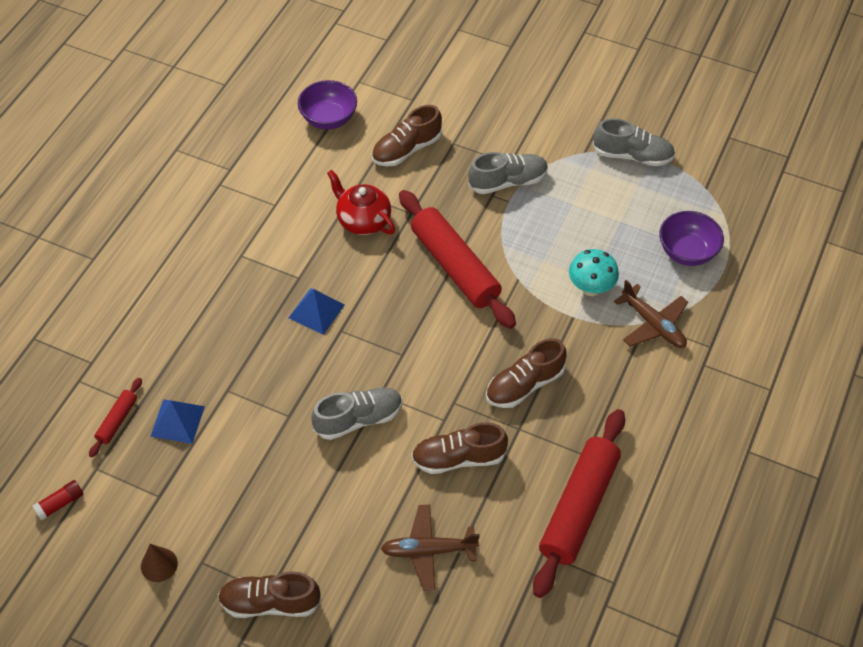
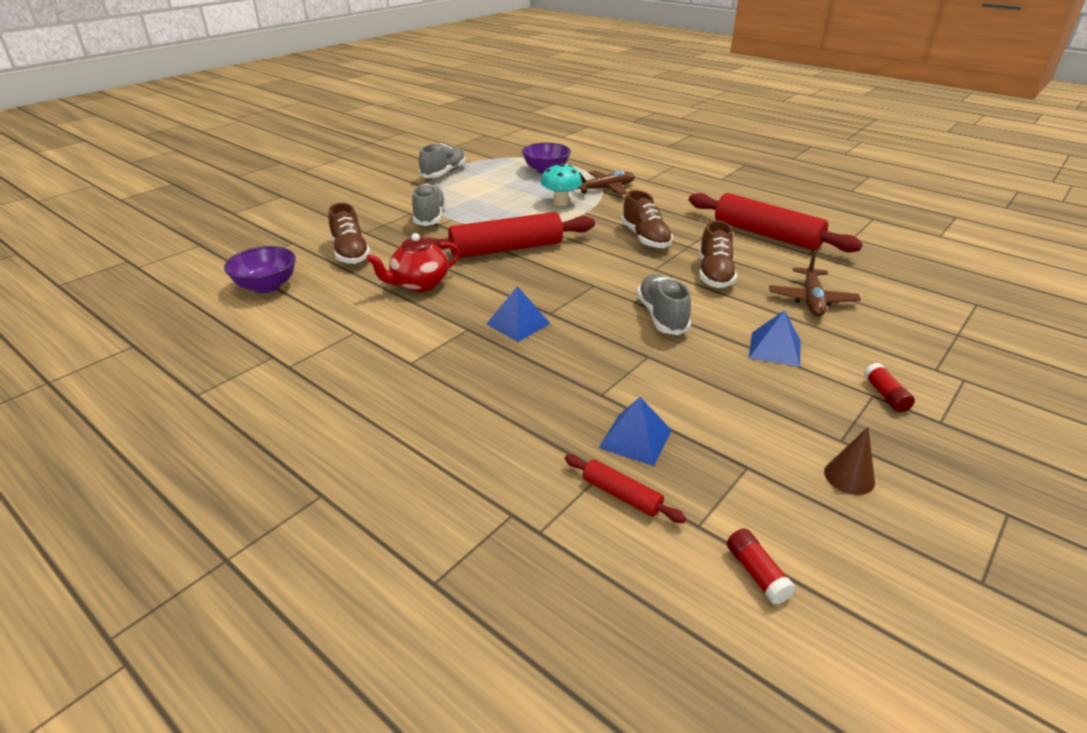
camera: 75 degrees left, 20 degrees down
brown shoe [218,571,321,618] -> red glue stick [864,363,915,412]
none -> blue pyramid [749,310,801,367]

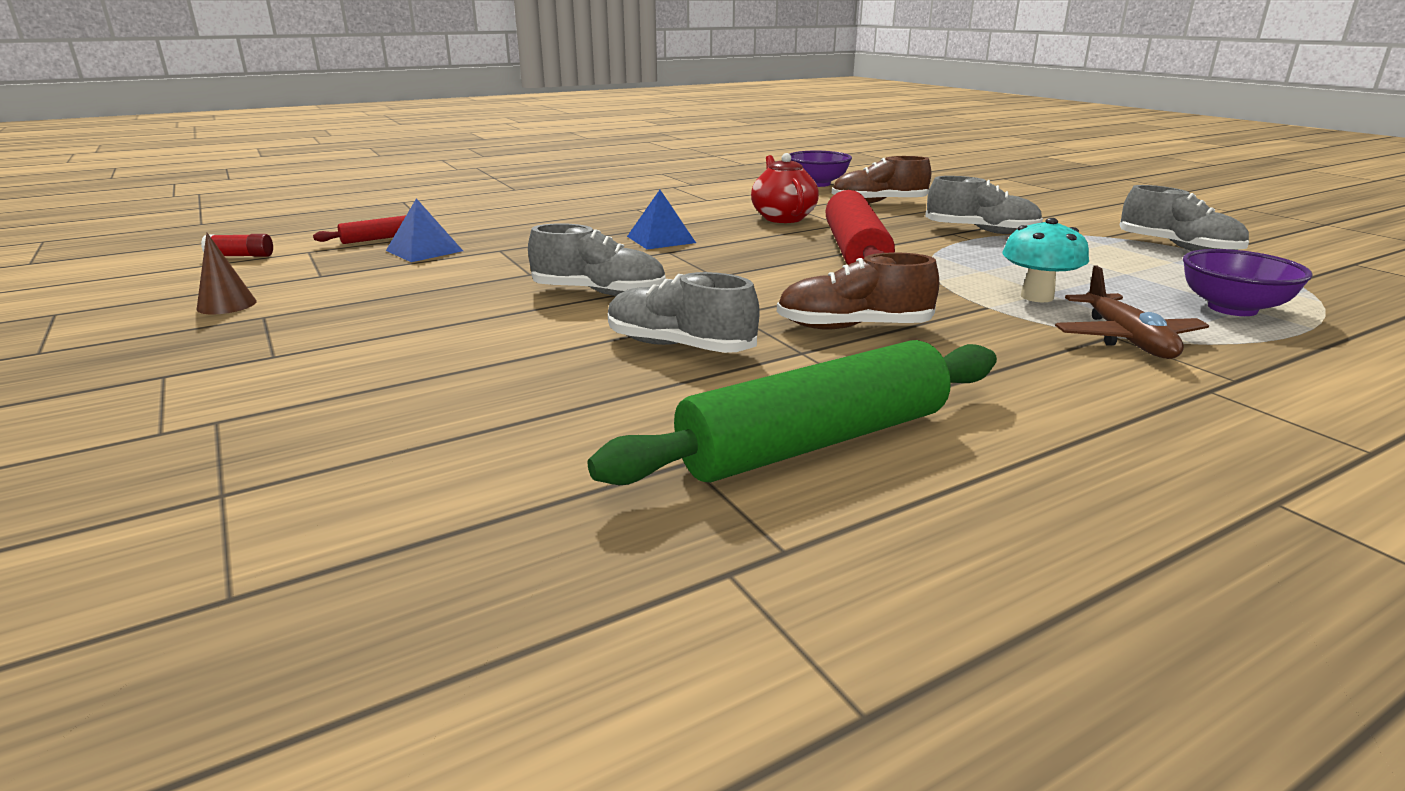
camera: 110 degrees right, 10 degrees down
red rolling pin [689,193,862,252] -> green rolling pin [587,340,997,485]
brown shoe [699,220,737,288] -> grey shoe [608,272,760,353]
blue pyramid [749,310,801,367] -> none
brown plane [769,252,861,316] -> none
red glue stick [864,363,915,412] -> none

